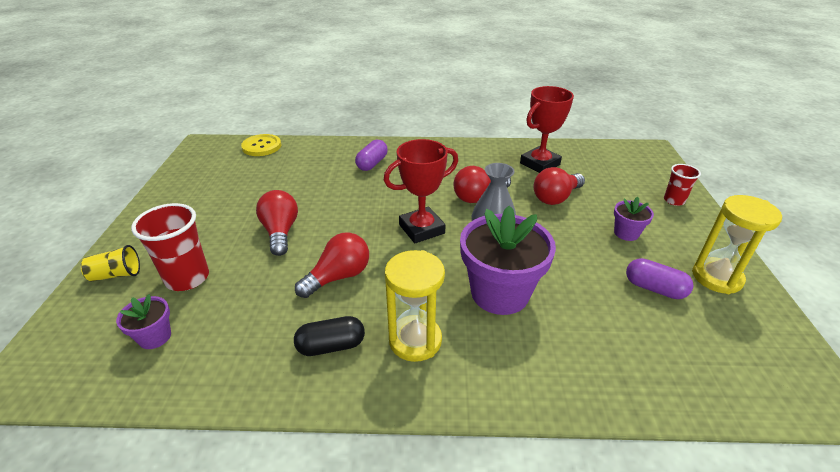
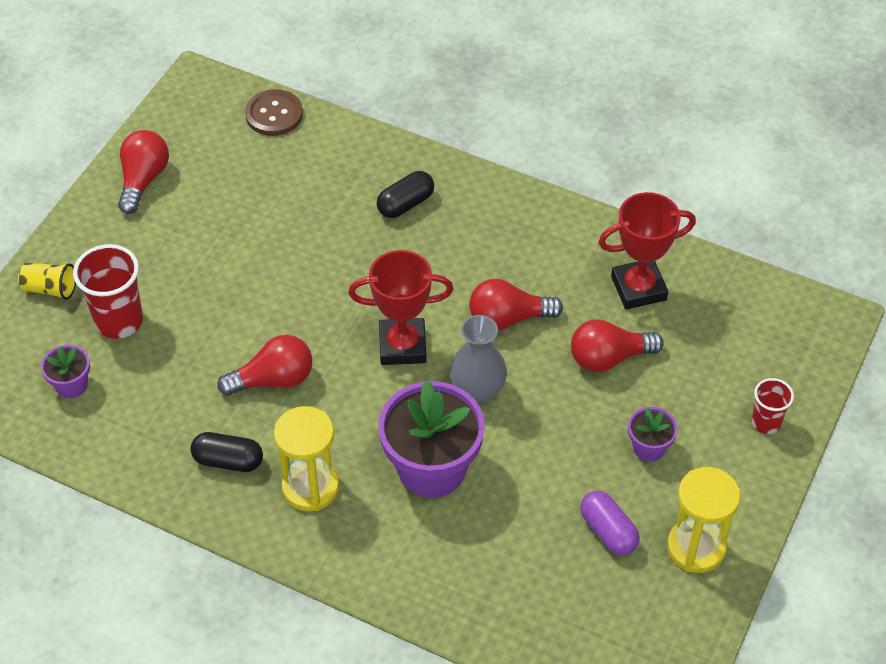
camera: 25 degrees right, 15 degrees up
yellow button [241,134,281,156] -> brown button [245,89,303,136]
red light bulb [256,190,298,256] -> red light bulb moved to [118,130,169,214]
purple capsule [355,140,388,171] -> black capsule [377,171,434,218]

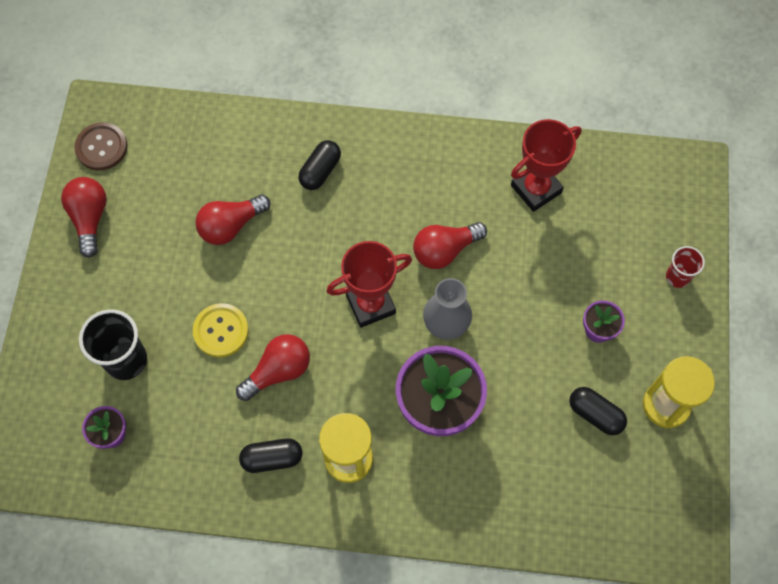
camera: 20 degrees left, 15 degrees up
yellow cup [18,263,76,300] -> none
red cup [73,244,143,339] -> black cup [79,309,147,380]
brown button [245,89,303,136] -> brown button moved to [74,122,127,170]
red light bulb [571,319,664,372] -> red light bulb moved to [195,194,270,245]
purple capsule [580,491,640,555] -> black capsule [569,387,627,435]
none -> yellow button [193,303,249,357]

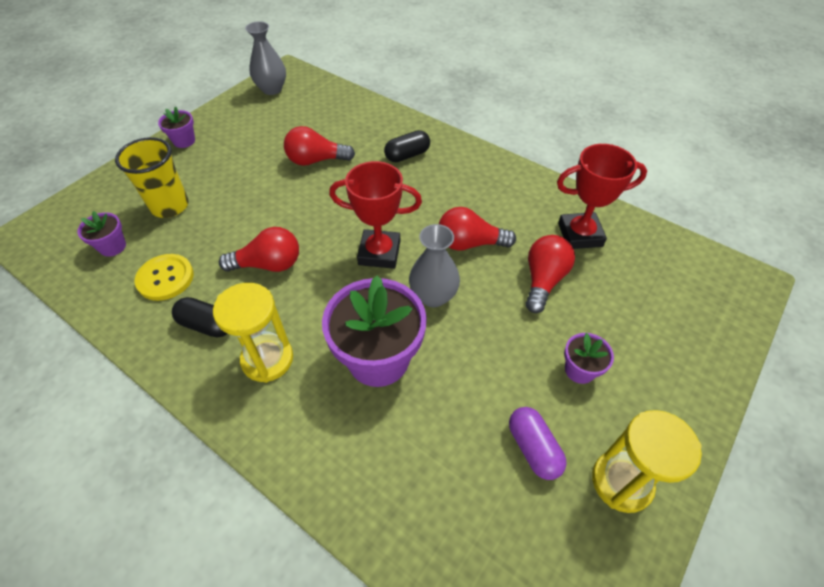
camera: 30 degrees right, 15 degrees down
red light bulb [61,177,107,258] -> red light bulb moved to [526,235,575,313]
brown button [74,122,127,170] -> grey vase [245,21,286,95]
black cup [79,309,147,380] -> yellow cup [115,137,189,218]
yellow button [193,303,249,357] -> yellow button moved to [134,254,194,301]
black capsule [569,387,627,435] -> purple capsule [509,407,567,480]
red cup [666,246,705,288] -> none
none -> purple flower pot [158,107,195,148]

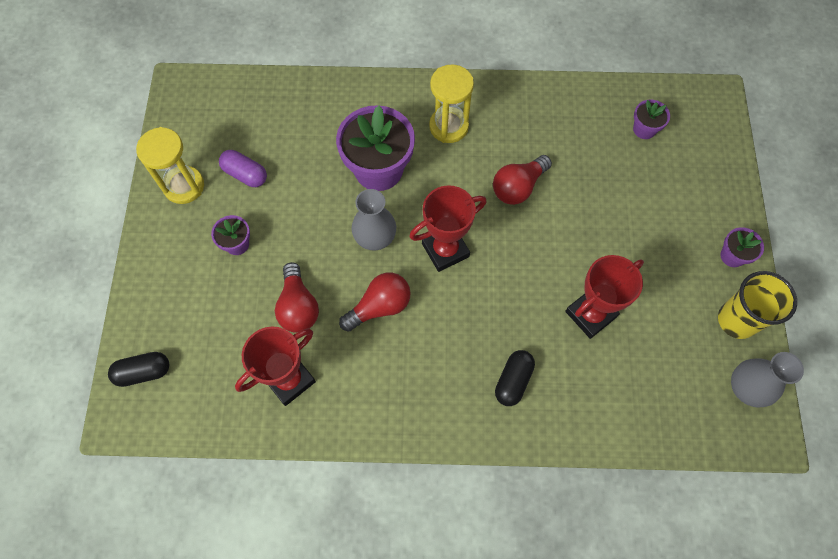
camera: 145 degrees right, 15 degrees up
yellow cup [115,137,189,218] -> yellow cup moved to [718,271,797,339]
yellow button [134,254,194,301] -> none
black capsule [172,297,227,338] -> black capsule moved to [108,352,169,387]
red light bulb [284,126,355,166] -> red trophy [565,255,644,339]

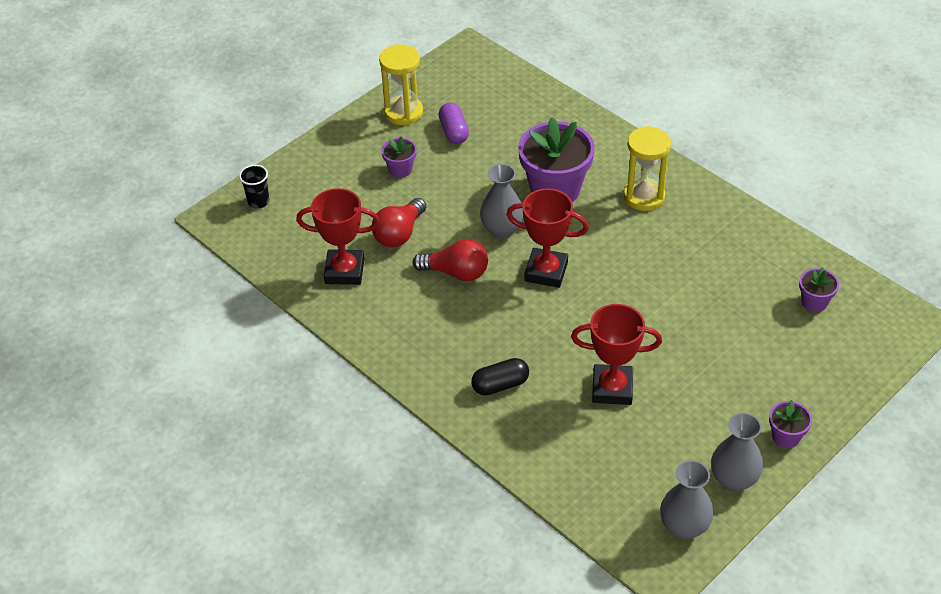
camera: 45 degrees right, 20 degrees down
black capsule [108,352,169,387] -> black cup [239,165,269,208]
red light bulb [493,155,552,205] -> none
yellow cup [718,271,797,339] -> grey vase [711,413,763,492]

